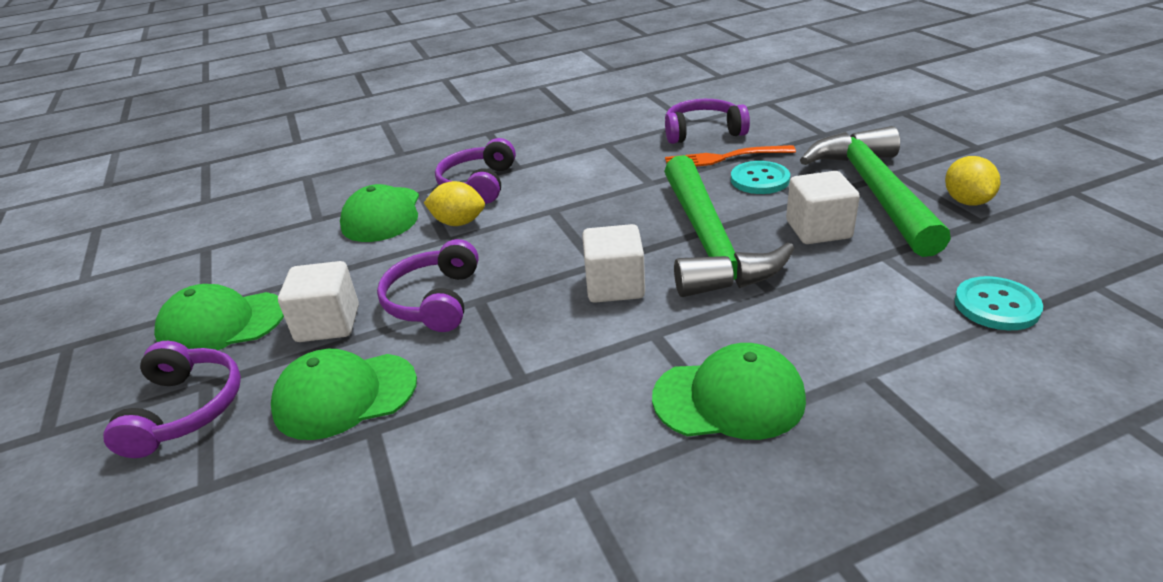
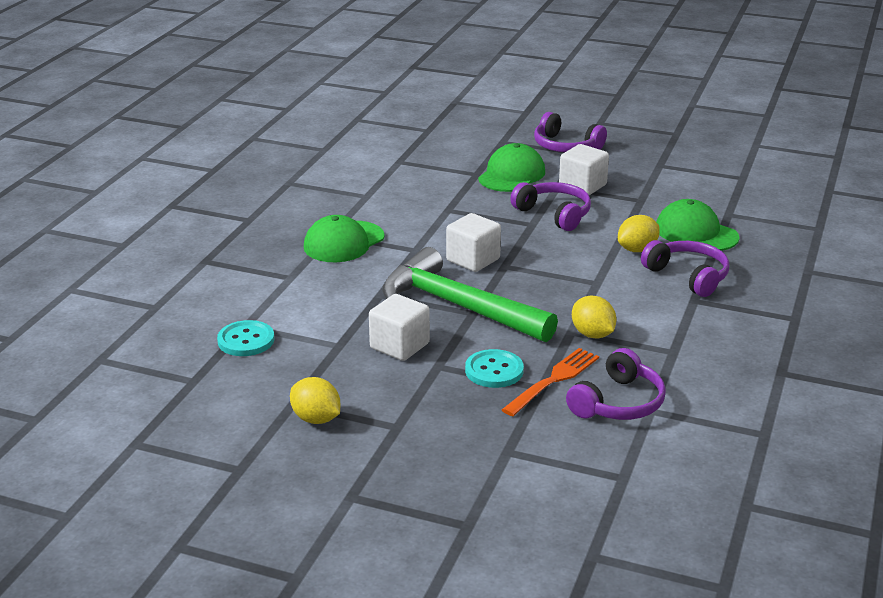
camera: 130 degrees right, 5 degrees down
green cap [154,284,284,350] -> none
green hammer [800,126,951,257] -> none
none -> yellow lemon [572,296,616,338]

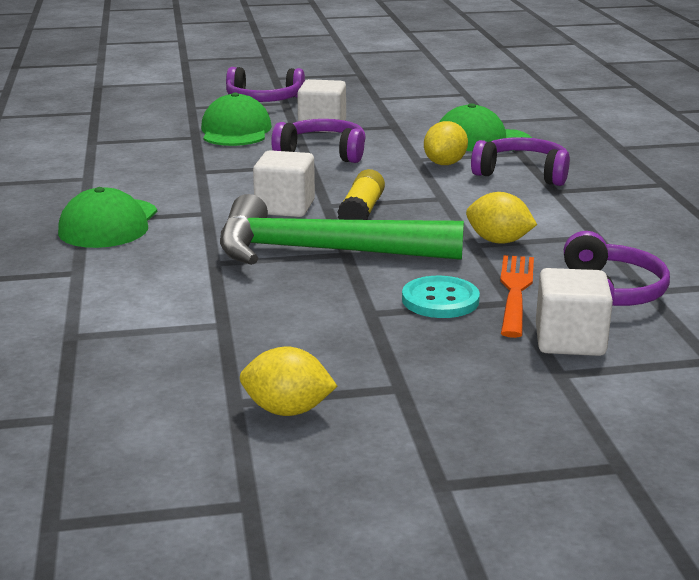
camera: 30 degrees left, 5 degrees down
turquoise button [217,320,274,356] -> none
white cube [369,294,430,361] -> white cube moved to [536,268,613,356]
none -> yellow glue stick [337,169,385,220]

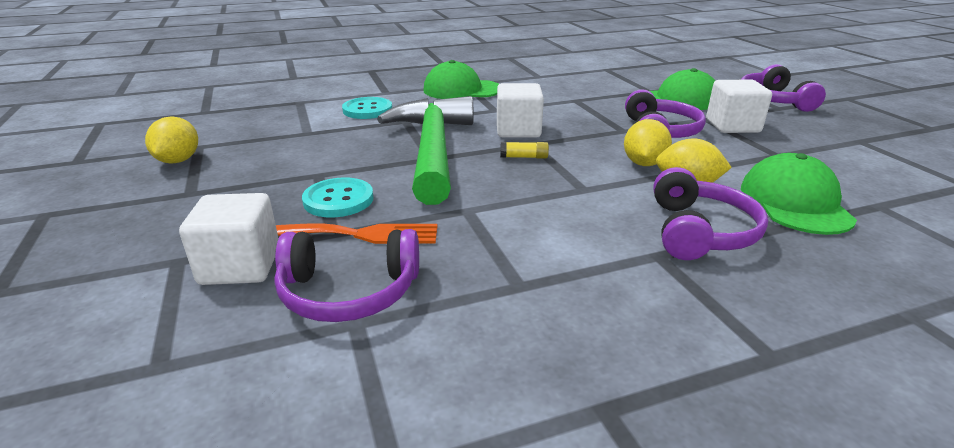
camera: 80 degrees right, 5 degrees up
yellow glue stick [337,169,385,220] -> yellow glue stick [500,142,549,159], size x0.57
yellow lemon [466,192,537,244] -> yellow lemon moved to [624,119,672,166]
none -> turquoise button [342,97,392,119]

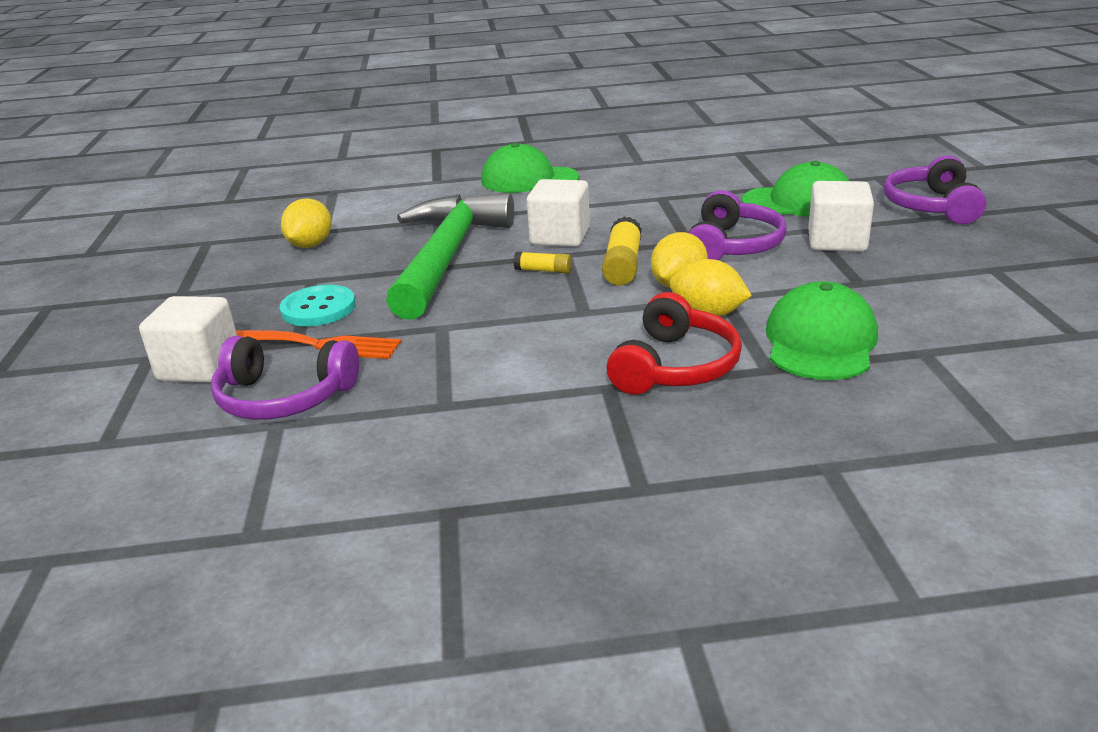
camera: 15 degrees right, 0 degrees up
yellow lemon [145,117,198,164] -> yellow lemon moved to [281,198,332,248]
turquoise button [342,97,392,119] -> none
purple headphones [653,167,768,260] -> red headphones [607,292,742,394]
none -> yellow glue stick [602,217,642,286]

